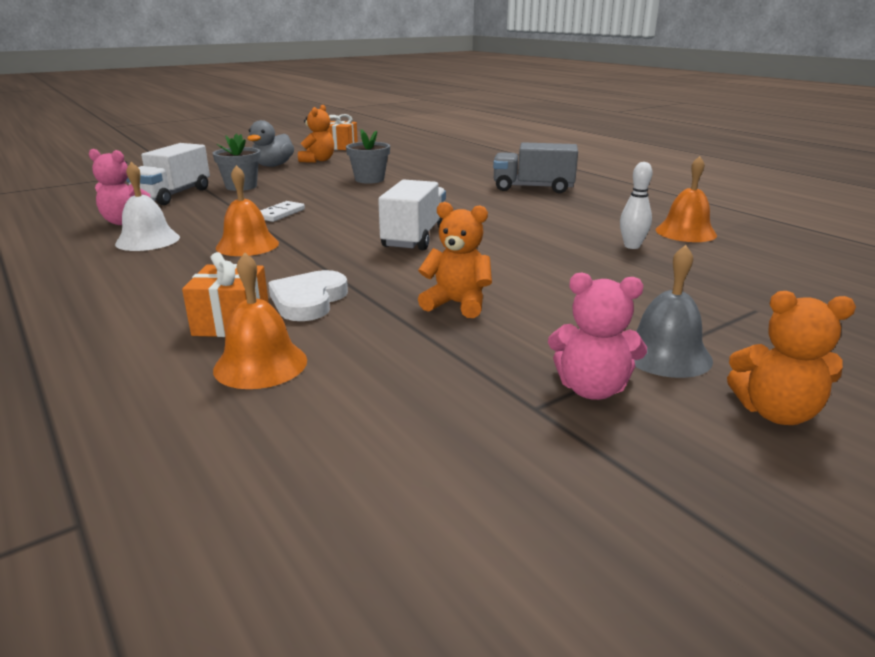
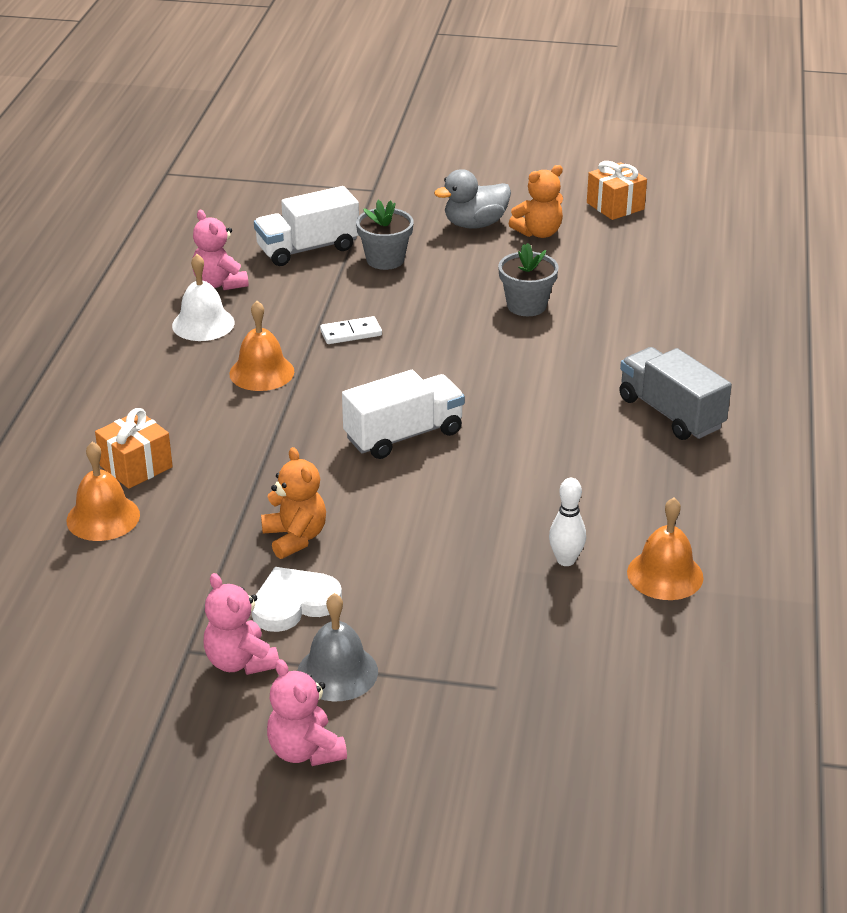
camera: 45 degrees right, 10 degrees up
white heart [268,270,348,321] -> white heart moved to [252,567,342,632]
orange teddy bear [727,291,856,425] -> pink teddy bear [267,659,347,766]

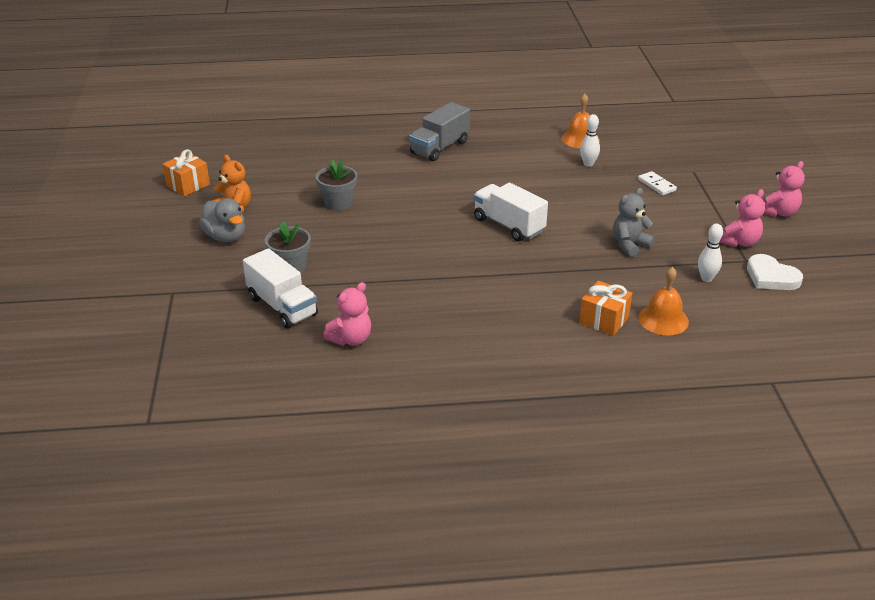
camera: 105 degrees left, 0 degrees up
white bell [172,254,235,341] -> none
orange bell [229,301,294,391] -> none
white heart [252,567,342,632] -> white heart moved to [747,254,803,290]
orange teddy bear [261,447,326,559] -> grey teddy bear [613,188,655,257]
grey bell [297,593,378,701] -> none
white domino [320,316,382,344] -> white domino moved to [638,171,677,195]
none -> white bowling pin [698,224,723,282]

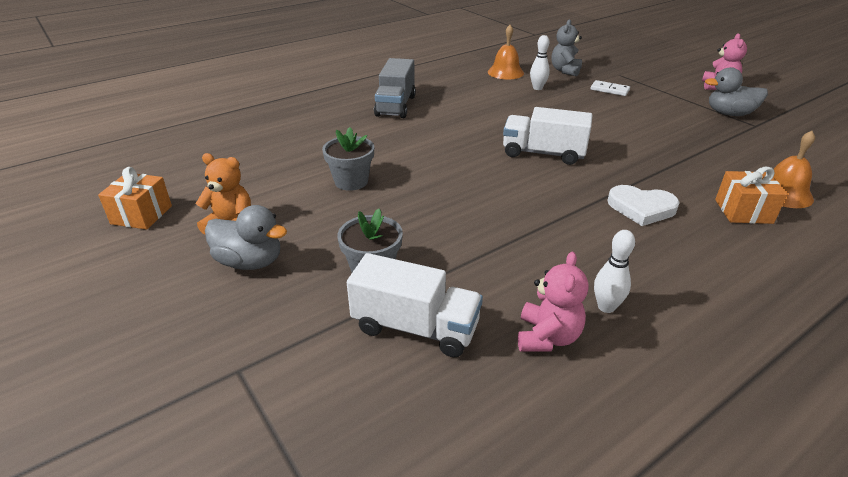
camera: 30 degrees left, 0 degrees up
grey teddy bear [613,188,655,257] -> grey teddy bear moved to [552,19,582,76]
white bowling pin [698,224,723,282] -> white bowling pin moved to [594,230,635,313]
pink teddy bear [720,189,765,247] -> grey duck [705,67,768,116]
white heart [747,254,803,290] -> white heart moved to [607,185,680,226]

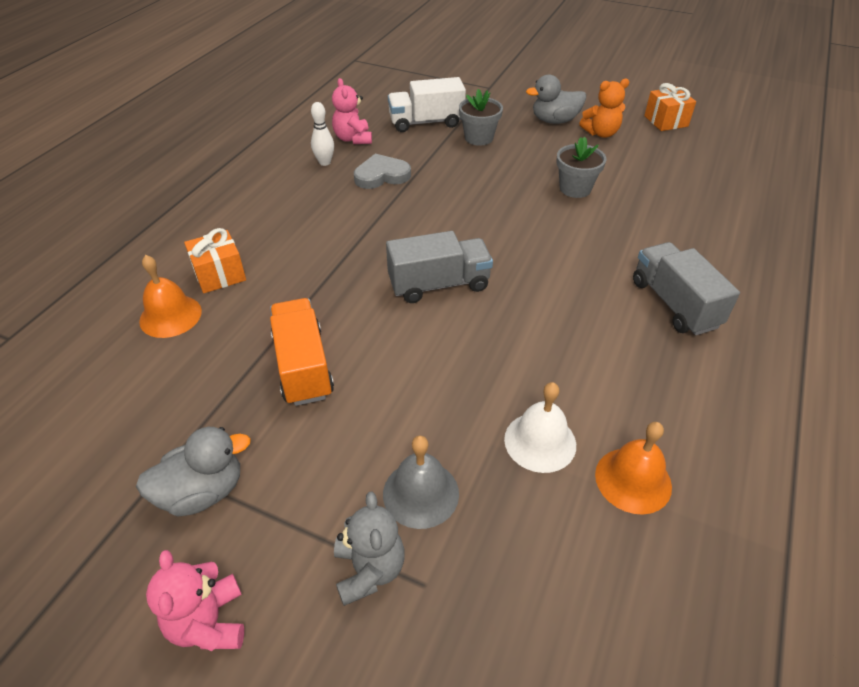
camera: 150 degrees right, 10 degrees up
white truck [503,107,592,165] -> grey truck [386,231,493,303]
white bowling pin [530,35,550,90] -> white bell [504,382,576,473]
grey teddy bear [552,19,582,76] -> grey teddy bear moved to [334,491,405,606]
white domino [591,80,630,96] -> grey bell [383,436,459,529]
white heart [607,185,680,226] -> none
none -> orange truck [270,298,334,406]
none -> grey heart [354,154,411,189]

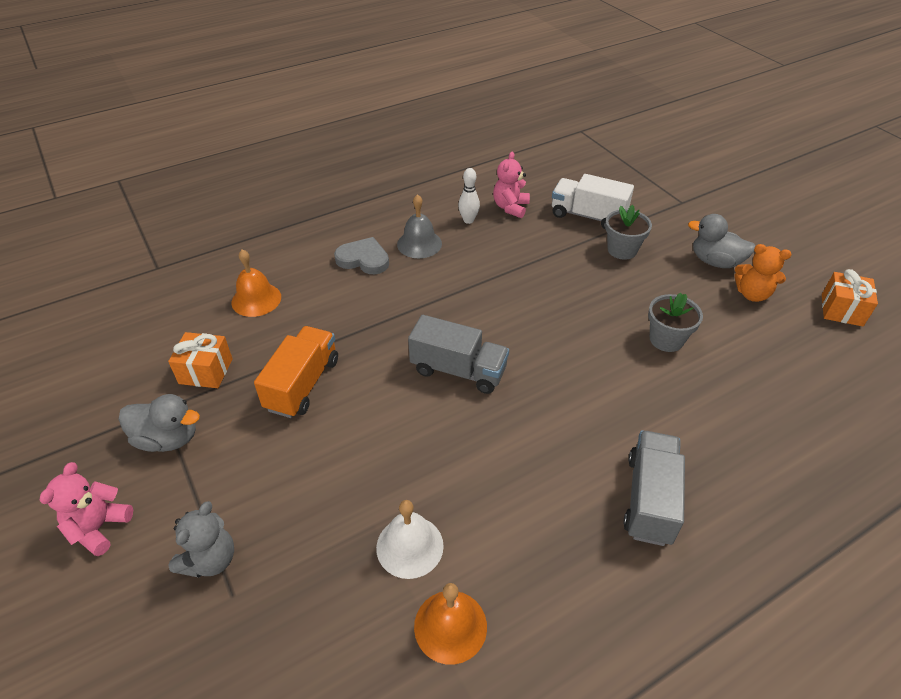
camera: 35 degrees right, 0 degrees up
orange gift [184,228,246,293] -> orange gift moved to [168,332,233,388]
grey heart [354,154,411,189] -> grey heart moved to [334,237,389,274]
grey bell [383,436,459,529] -> grey bell moved to [397,194,442,258]

